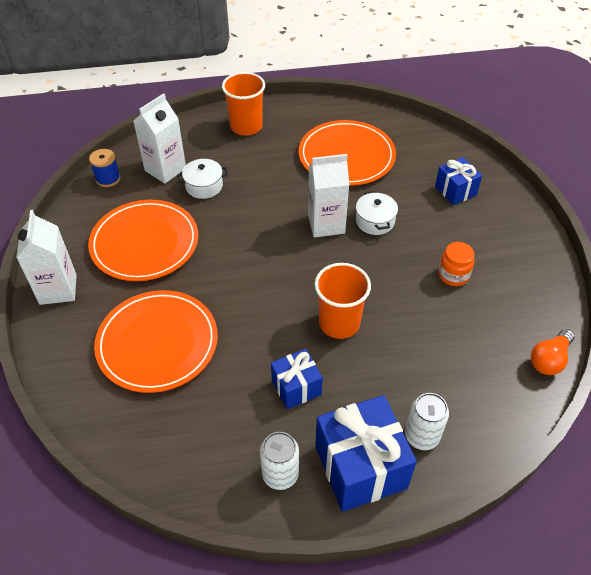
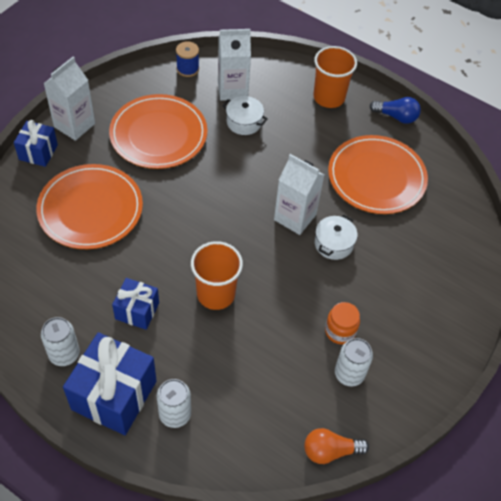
camera: 40 degrees right, 5 degrees up
blue gift [435,157,482,205] -> blue gift moved to [14,120,58,167]
none -> white can [335,338,373,386]
none -> blue light bulb [370,97,421,124]

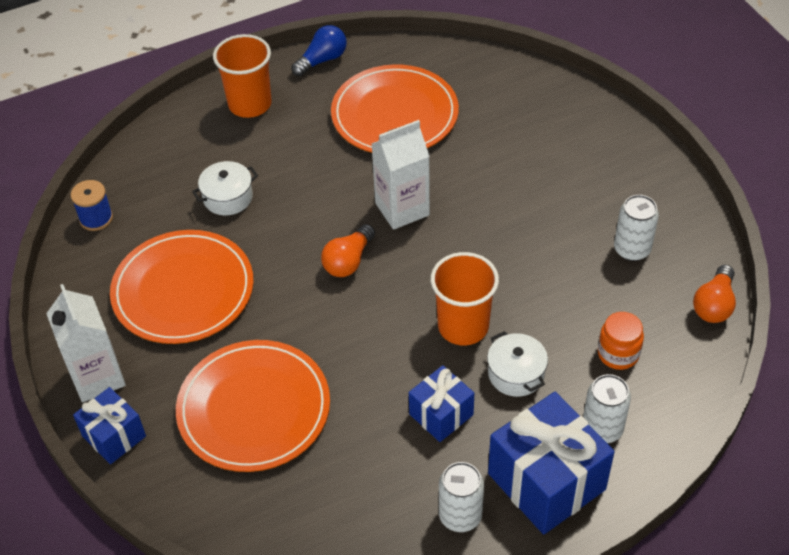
camera: 55 degrees left, 5 degrees down
white carton [218,29,251,101] -> none
white pot [315,215,358,260] -> white pot moved to [487,331,548,397]
orange jar [325,302,360,344] -> orange jar moved to [598,312,644,370]
none -> orange light bulb [321,224,375,277]

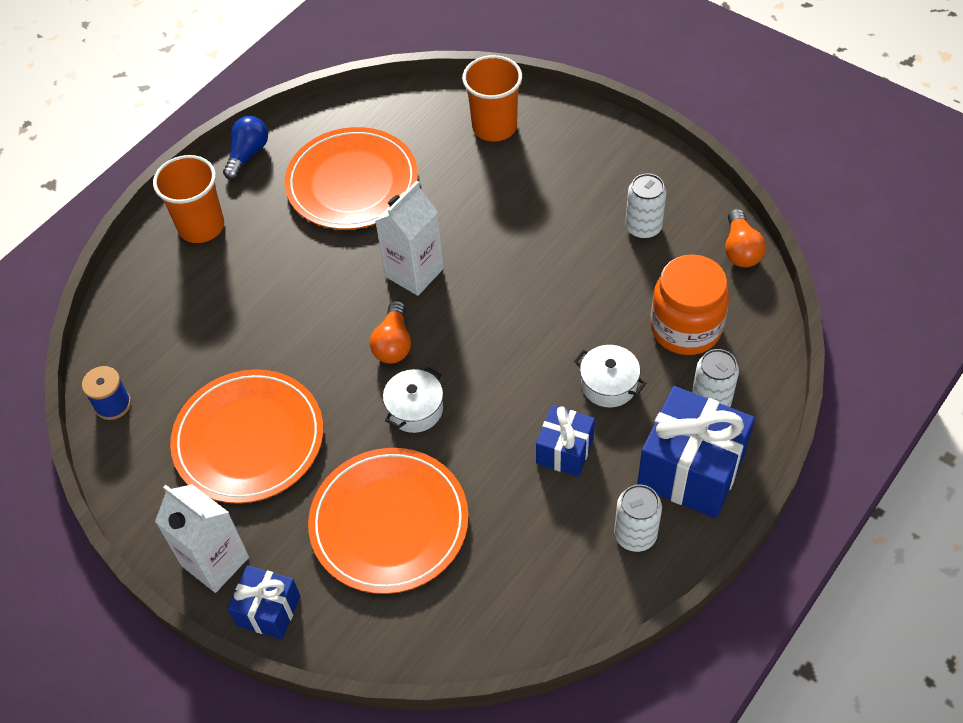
camera: 25 degrees left, 5 degrees up
white pot [192,161,258,215] -> white pot moved to [383,367,443,433]
orange cup [431,252,499,345] -> orange cup moved to [462,55,522,142]
orange jar [598,312,644,370] -> orange jar [650,254,729,355], size x1.75

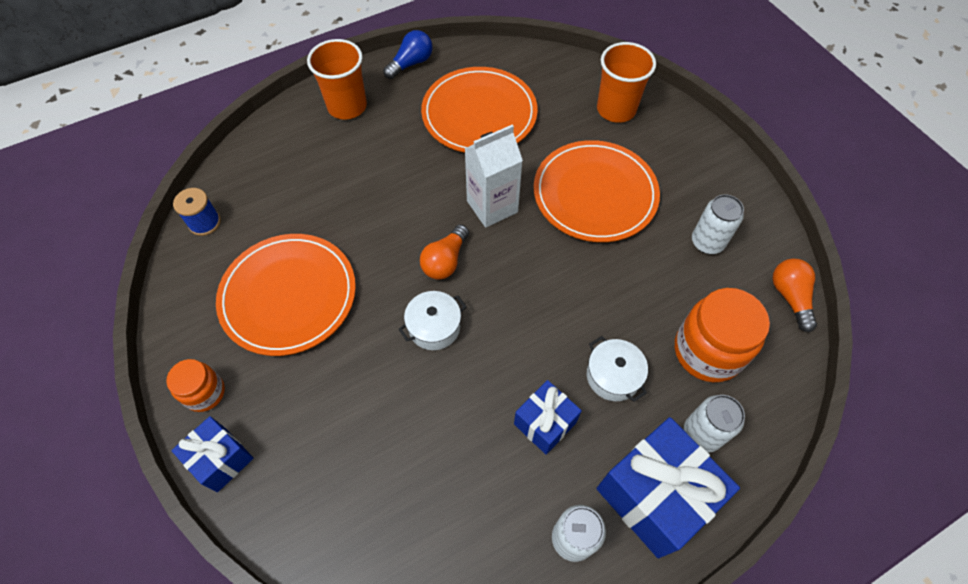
camera: 20 degrees right, 5 degrees up
white carton [155,484,249,593] -> orange jar [166,359,225,412]
orange plate [308,448,469,594] -> orange plate moved to [534,140,660,242]
orange light bulb [725,209,766,267] -> orange light bulb turned 150 degrees clockwise [773,259,817,332]

